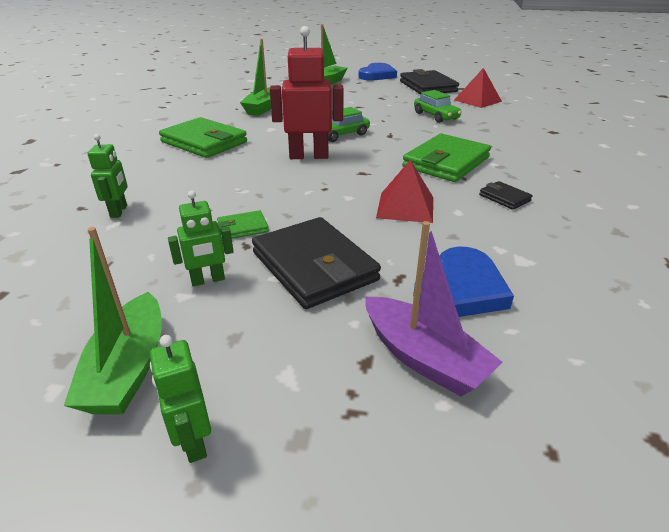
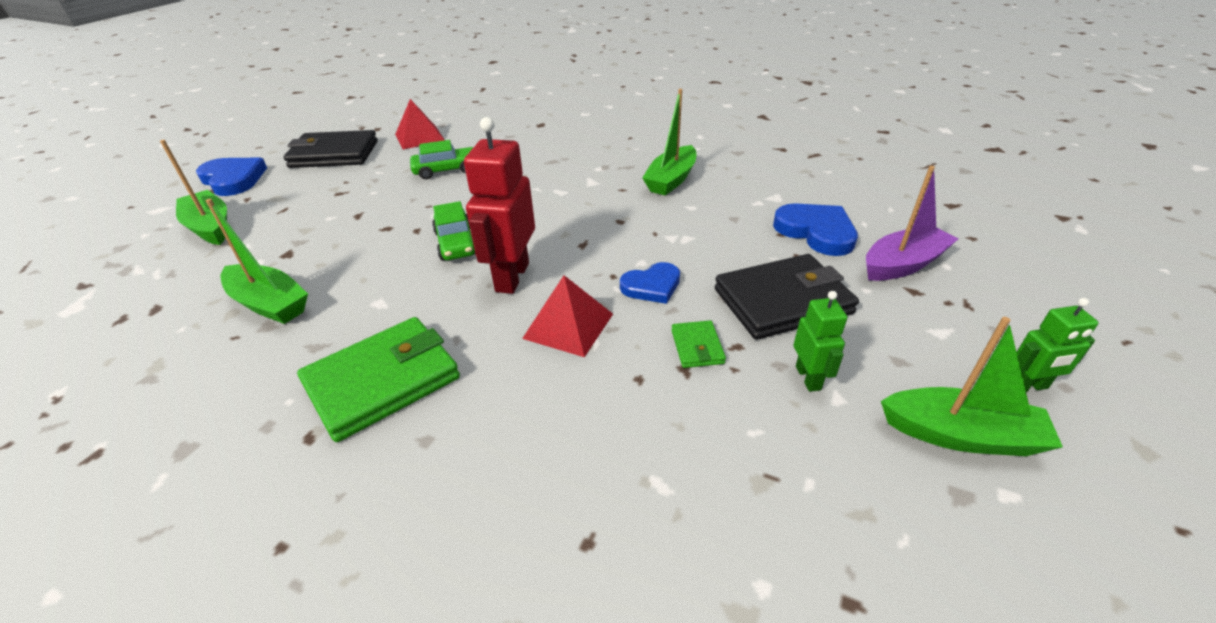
camera: 75 degrees left, 5 degrees up
green robot [88,134,128,218] -> none
red pyramid [376,160,433,223] -> red pyramid moved to [522,275,613,357]
green wallet [402,134,491,182] -> none
black wallet [479,181,533,210] -> green boat [642,89,696,196]
none -> blue heart [620,262,680,304]

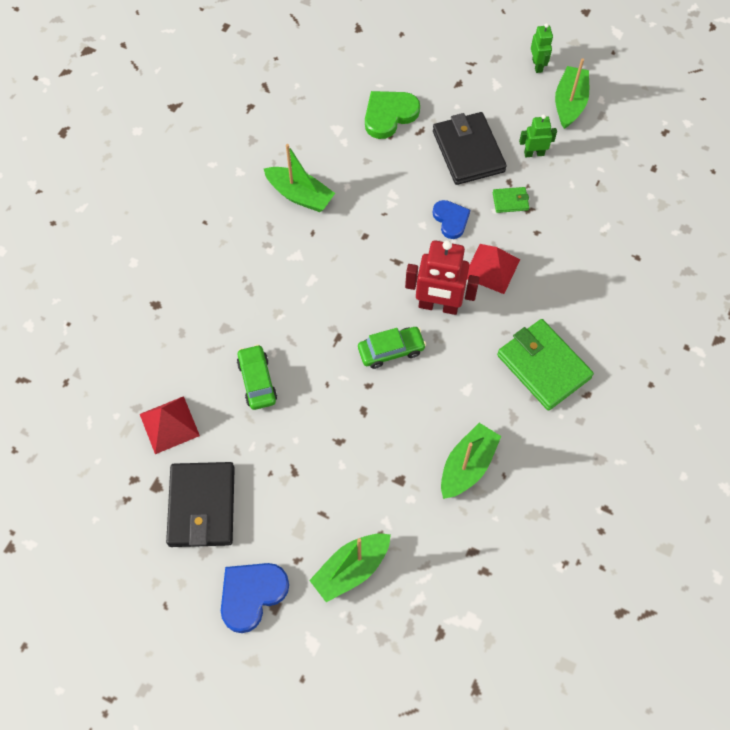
camera: 90 degrees left, 25 degrees up
blue heart [773,203,858,256] -> green heart [365,91,420,139]
purple boat [866,166,958,281] -> none

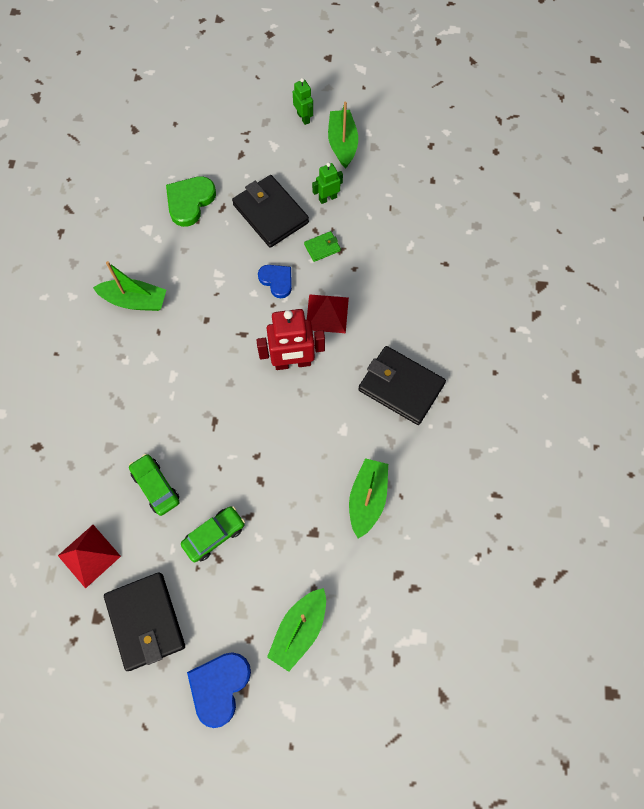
camera: 20 degrees left, 5 degrees up
green car [358,327,426,369] -> green car moved to [181,506,245,562]
green wallet [497,319,594,410] -> black wallet [358,346,446,425]

